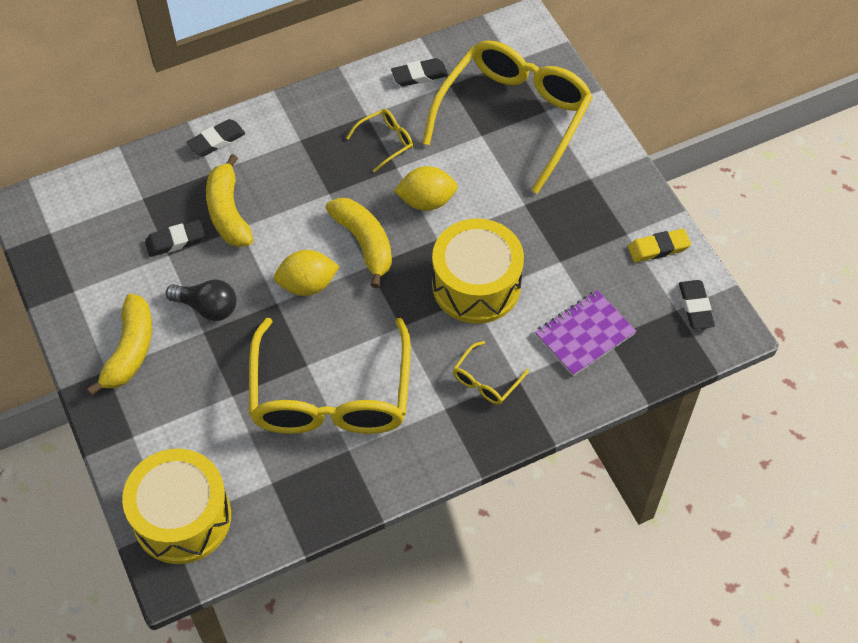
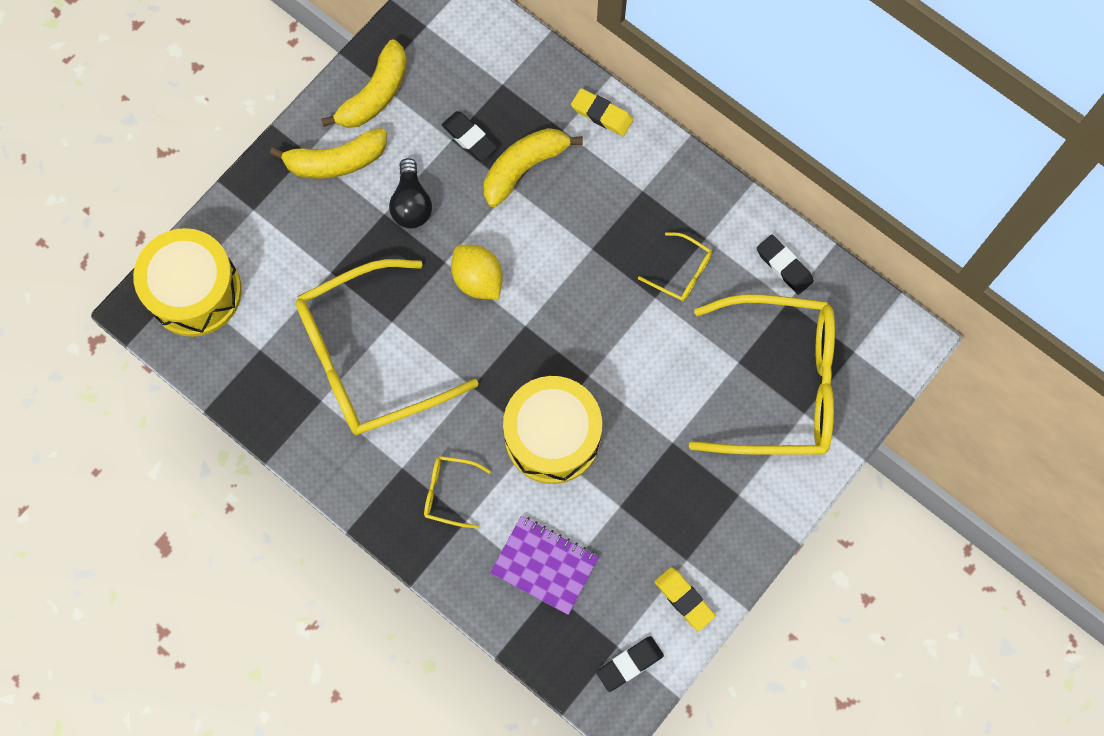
camera: 65 degrees right, 15 degrees up
black eraser [187,119,245,156] -> yellow eraser [571,88,633,136]
yellow banana [326,198,392,288] -> yellow banana moved to [321,40,407,128]
yellow lemon [394,166,458,211] -> none

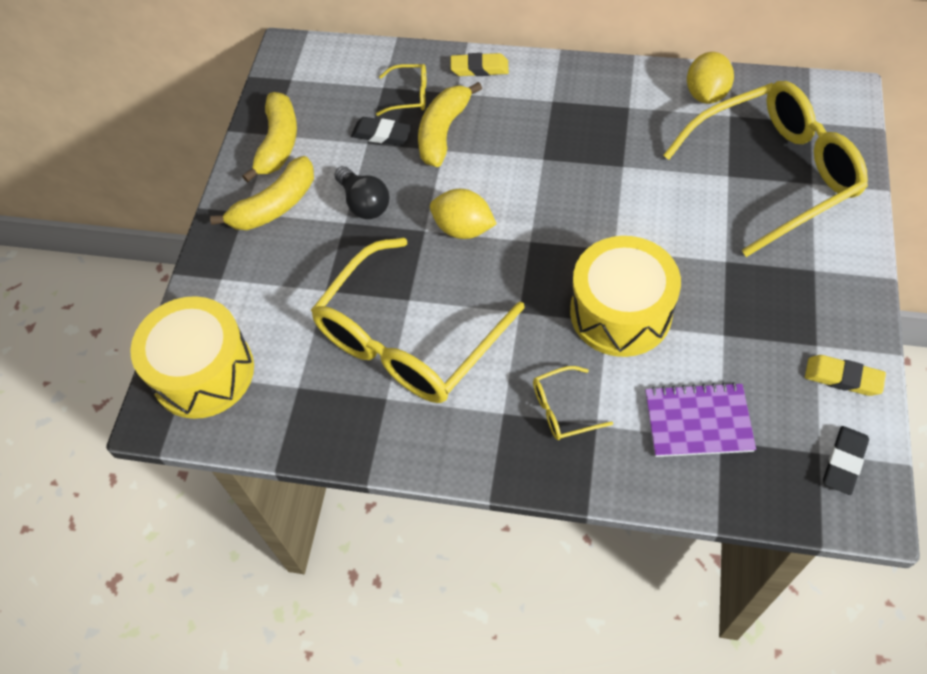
camera: 25 degrees left, 15 degrees down
yellow glasses [638,232,712,302] -> yellow glasses moved to [376,64,426,116]
black eraser [757,235,814,295] -> yellow lemon [687,52,734,104]

